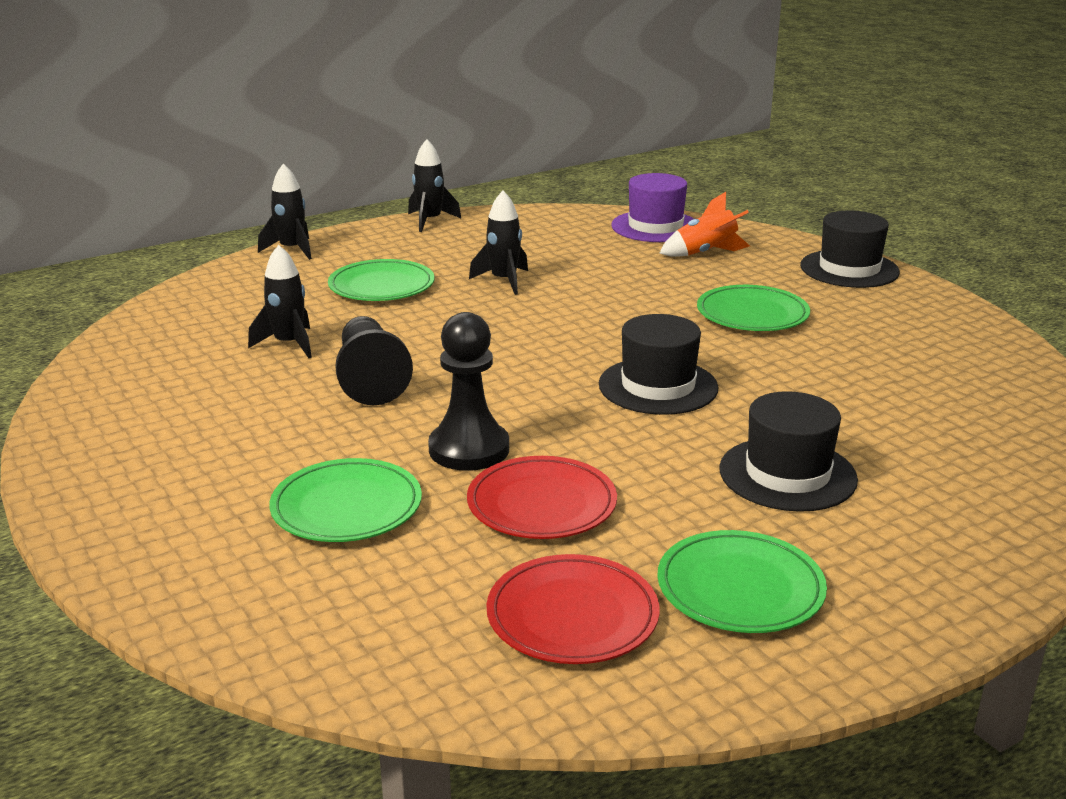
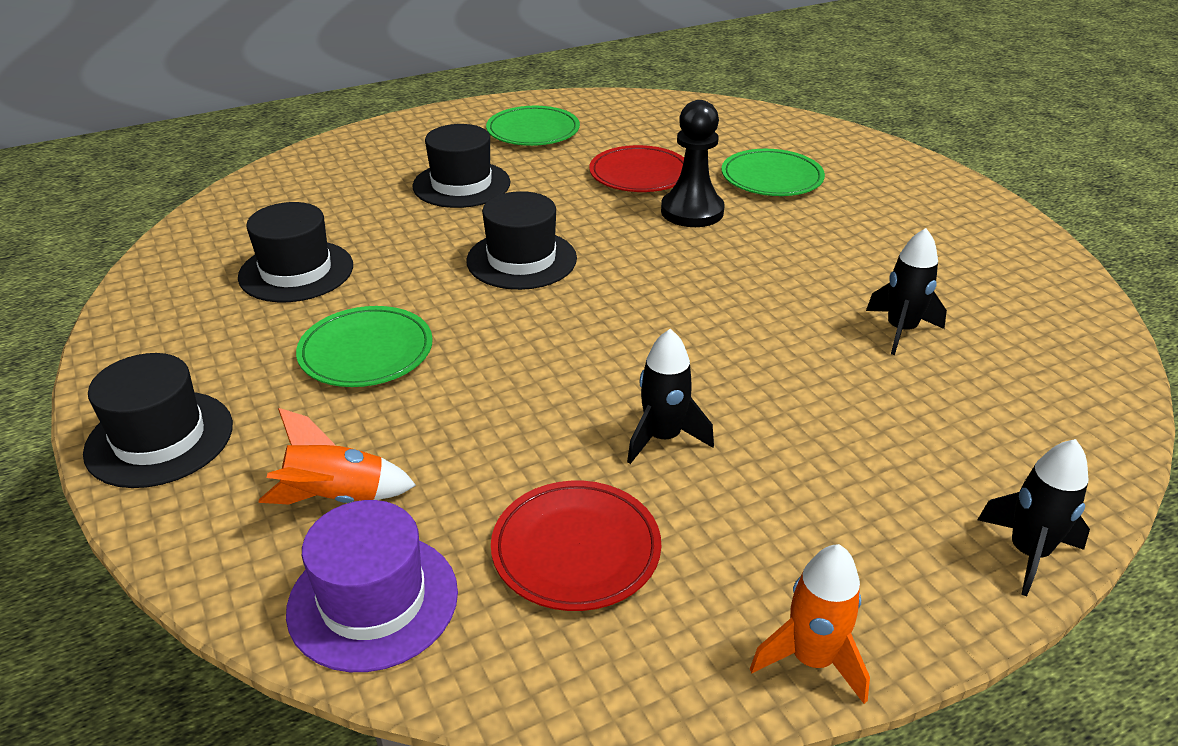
camera: 175 degrees left, 10 degrees up
green plate [328,259,434,301] -> none
black pawn [335,316,413,405] -> none
black rocket [408,139,461,232] -> orange rocket [750,544,870,704]
red plate [486,554,660,664] -> red plate moved to [491,481,661,611]
none -> black hat [238,202,353,302]

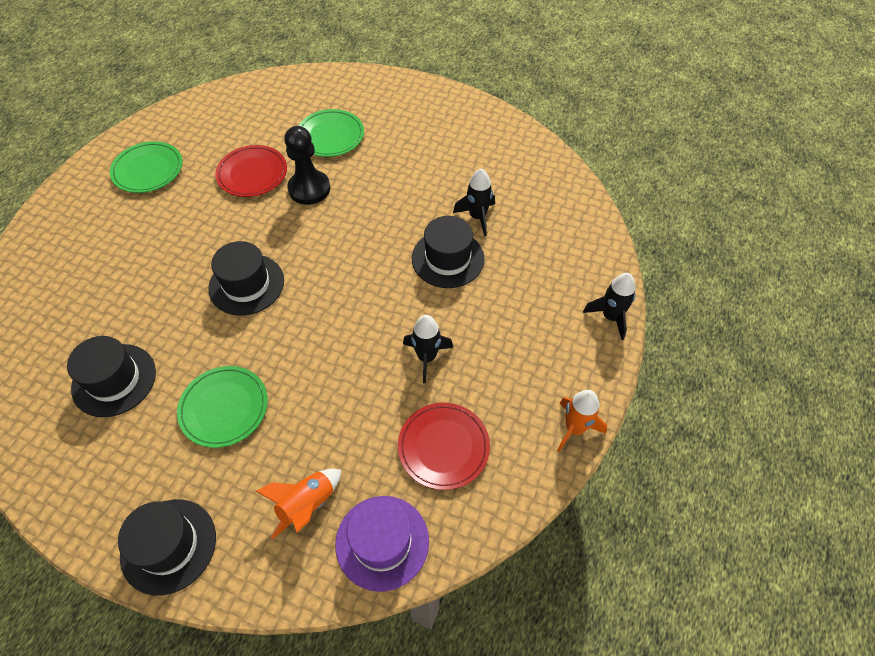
camera: 40 degrees left, 20 degrees up
black hat [412,124,510,208] -> black hat moved to [412,216,485,288]

